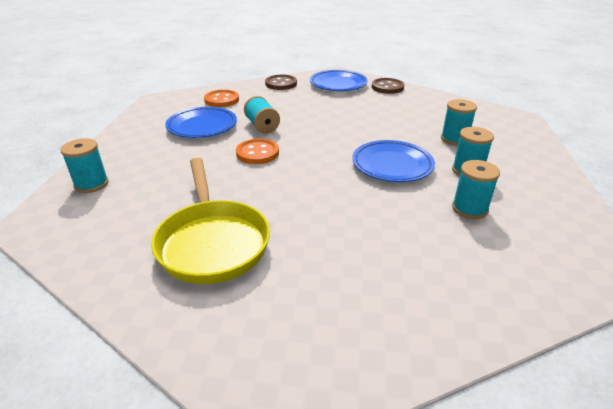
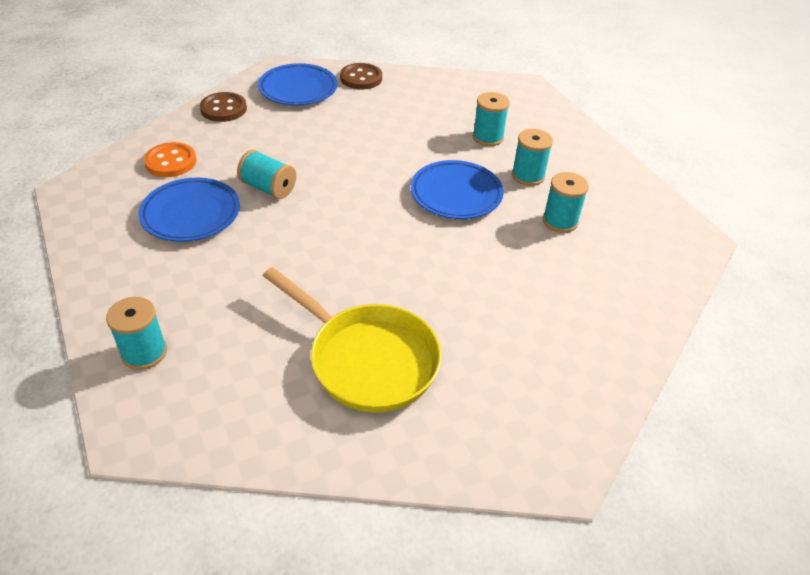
camera: 35 degrees left, 10 degrees up
orange button [236,139,279,164] -> none

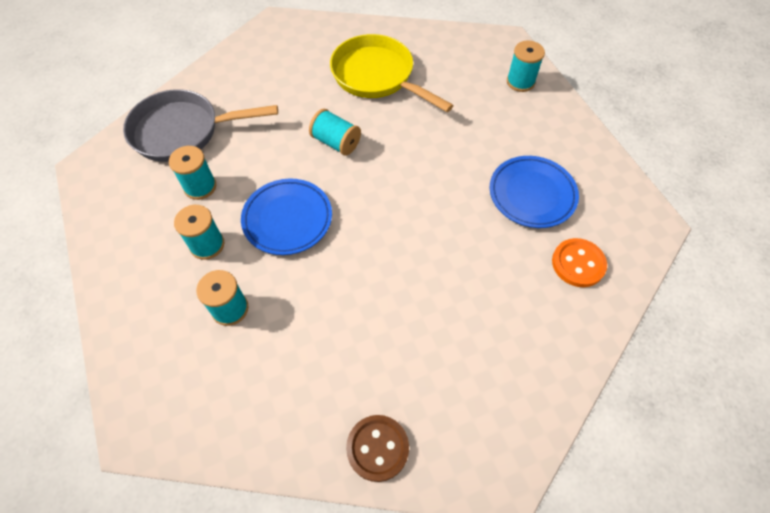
camera: 175 degrees left, 15 degrees up
brown button [200,92,247,122] -> none
turquoise spool [237,150,296,199] -> turquoise spool moved to [309,109,361,156]
blue plate [258,63,338,105] -> none
none -> grey pan [123,89,278,162]

